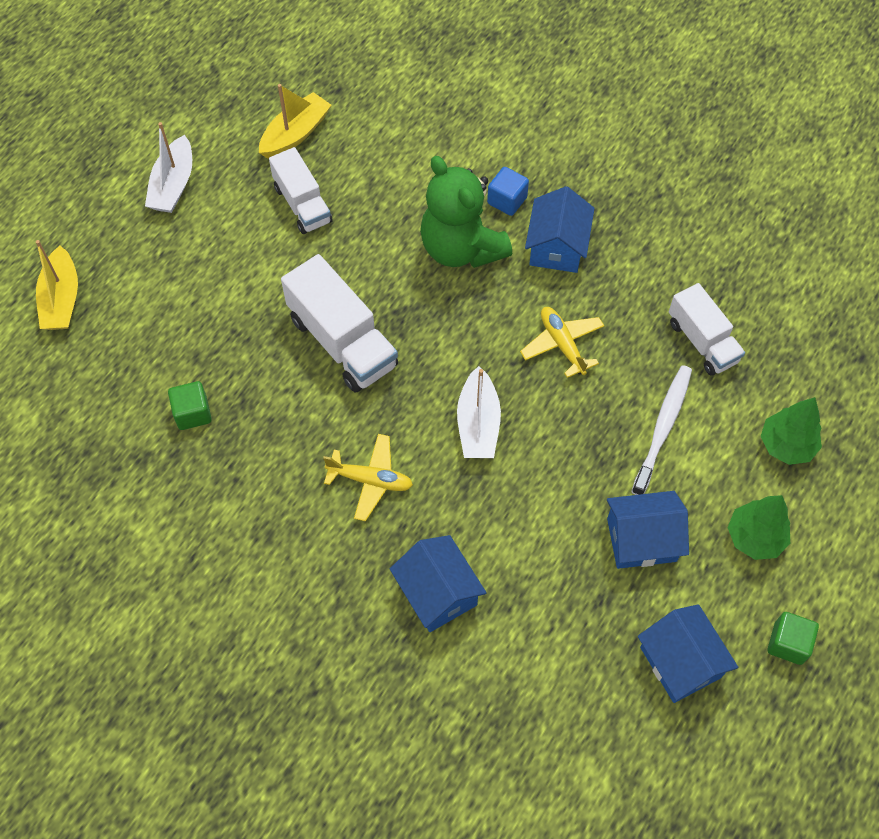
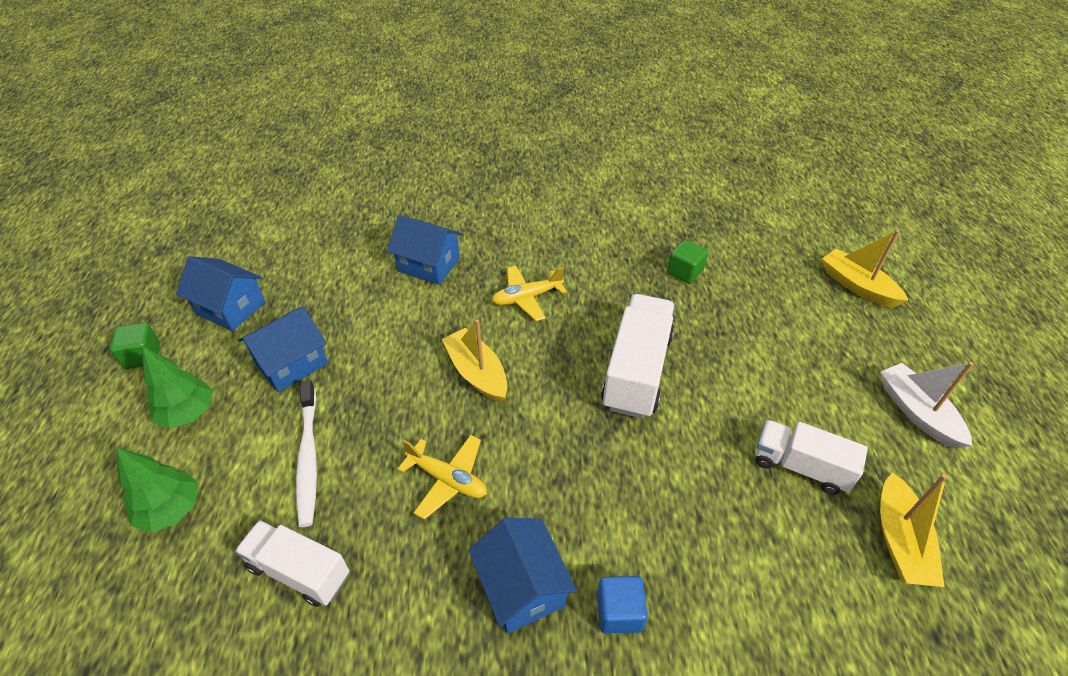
camera: 145 degrees right, 15 degrees down
white truck [281,254,398,392] -> white truck turned 90 degrees clockwise [601,294,675,419]
green teddy bear [420,156,512,268] -> none
white boat [457,366,501,458] -> yellow boat [442,319,507,402]

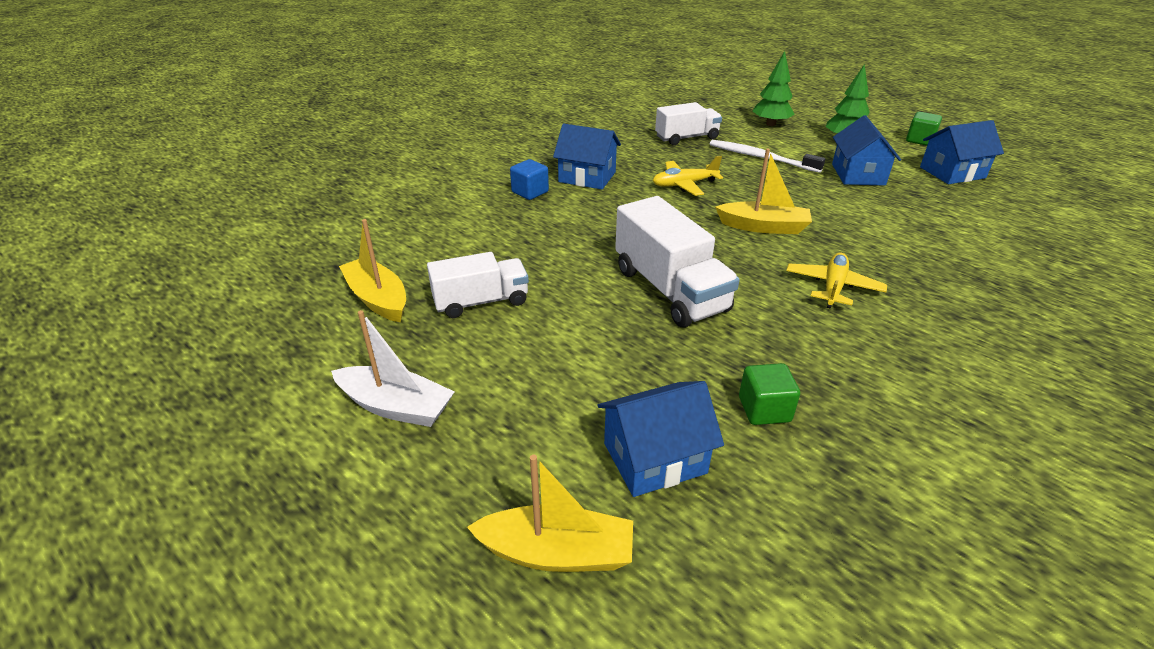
camera: 135 degrees right, 10 degrees down
blue house [387,215,463,285] -> blue house moved to [597,381,724,497]

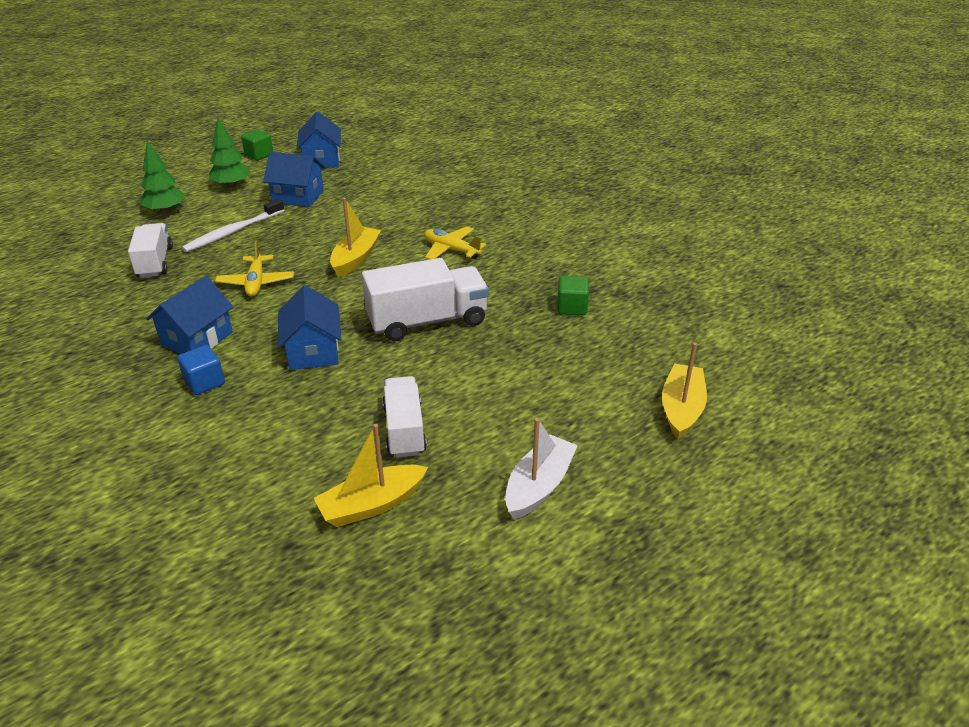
camera: 80 degrees left, 0 degrees up
blue house [597,381,724,497] -> blue house moved to [278,285,341,370]

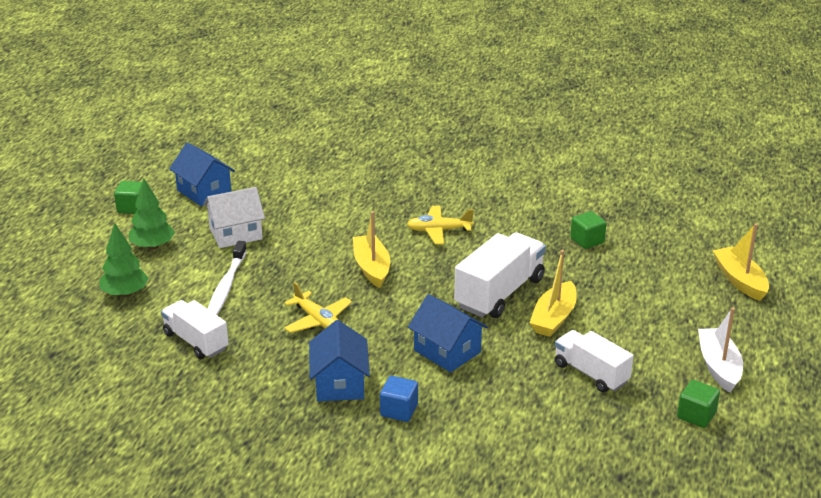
camera: 35 degrees left, 5 degrees down
blue house [263,152,325,207] -> white house [203,187,265,248]
yellow boat [314,424,428,527] -> yellow boat moved to [530,250,577,337]
none -> green cube [677,380,720,428]

